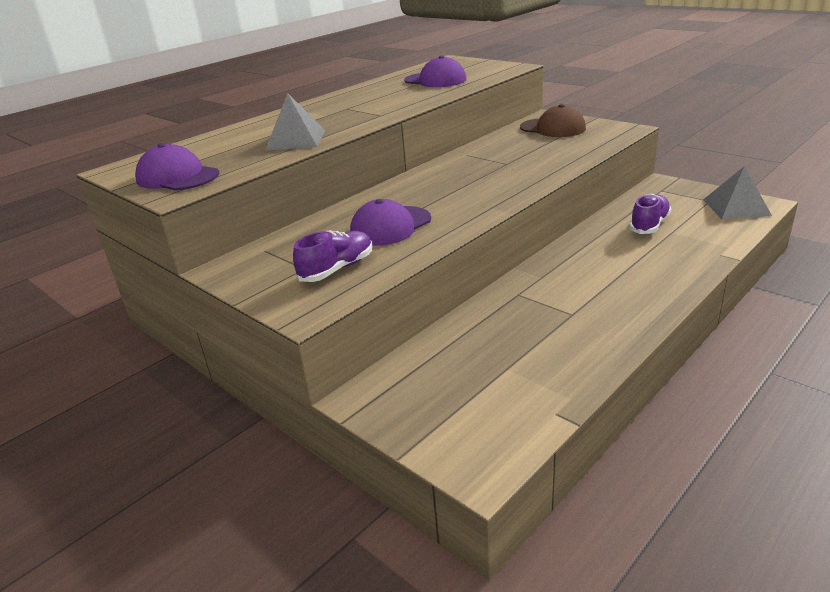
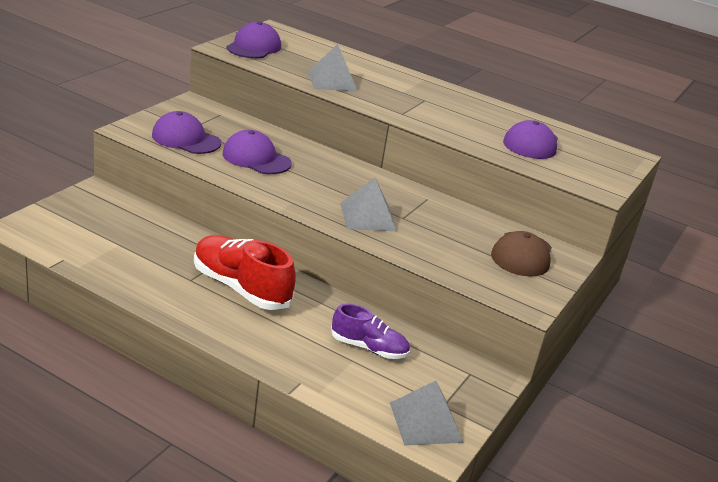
camera: 70 degrees right, 0 degrees up
purple shoe [293,230,372,282] -> purple cap [152,111,221,154]
none -> red shoe [194,235,296,310]
none -> grey pyramid [340,177,397,231]

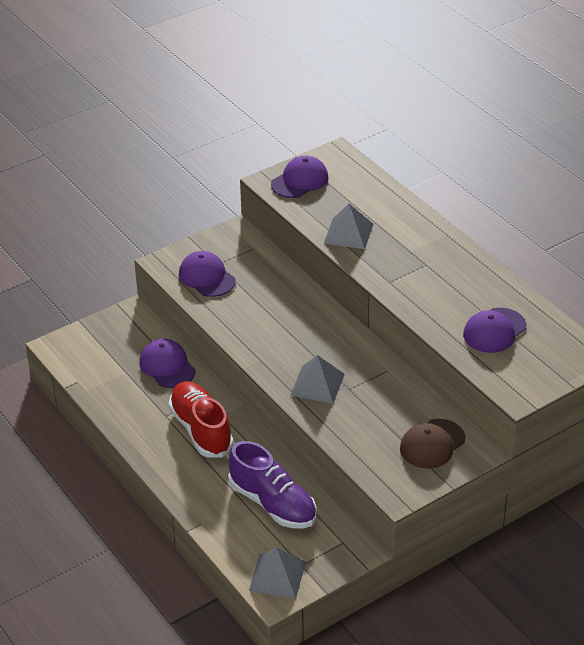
camera: 30 degrees right, 10 degrees up
purple cap [222,130,292,174] -> purple cap moved to [139,339,196,388]
purple shoe [331,304,410,359] -> purple shoe [228,441,316,528], size x1.62

